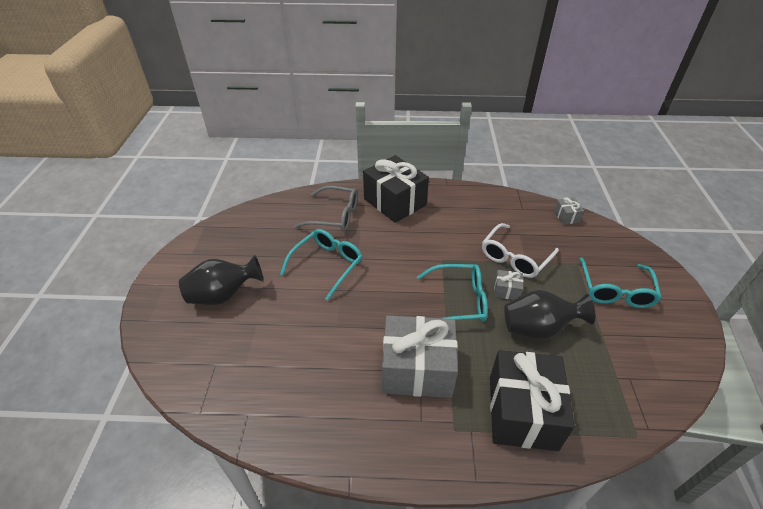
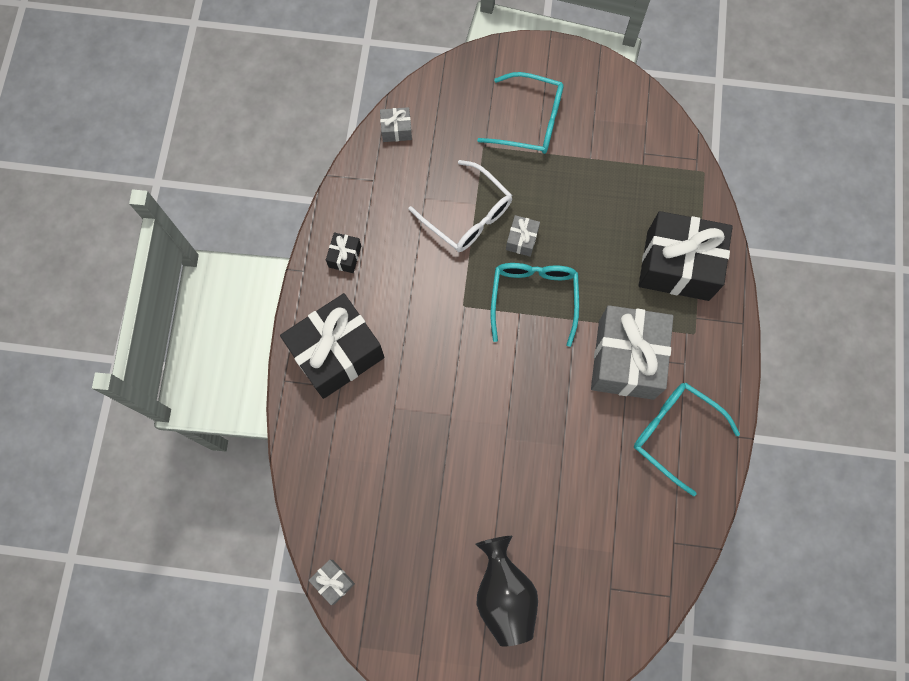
camera: 85 degrees left, 30 degrees up
turquoise glasses [280,229,363,300] -> turquoise glasses moved to [634,382,740,496]
grey glasses [294,186,358,231] -> none
black vase [504,290,595,339] -> none
none -> grey gift [308,560,355,605]
none -> black gift [326,232,361,273]

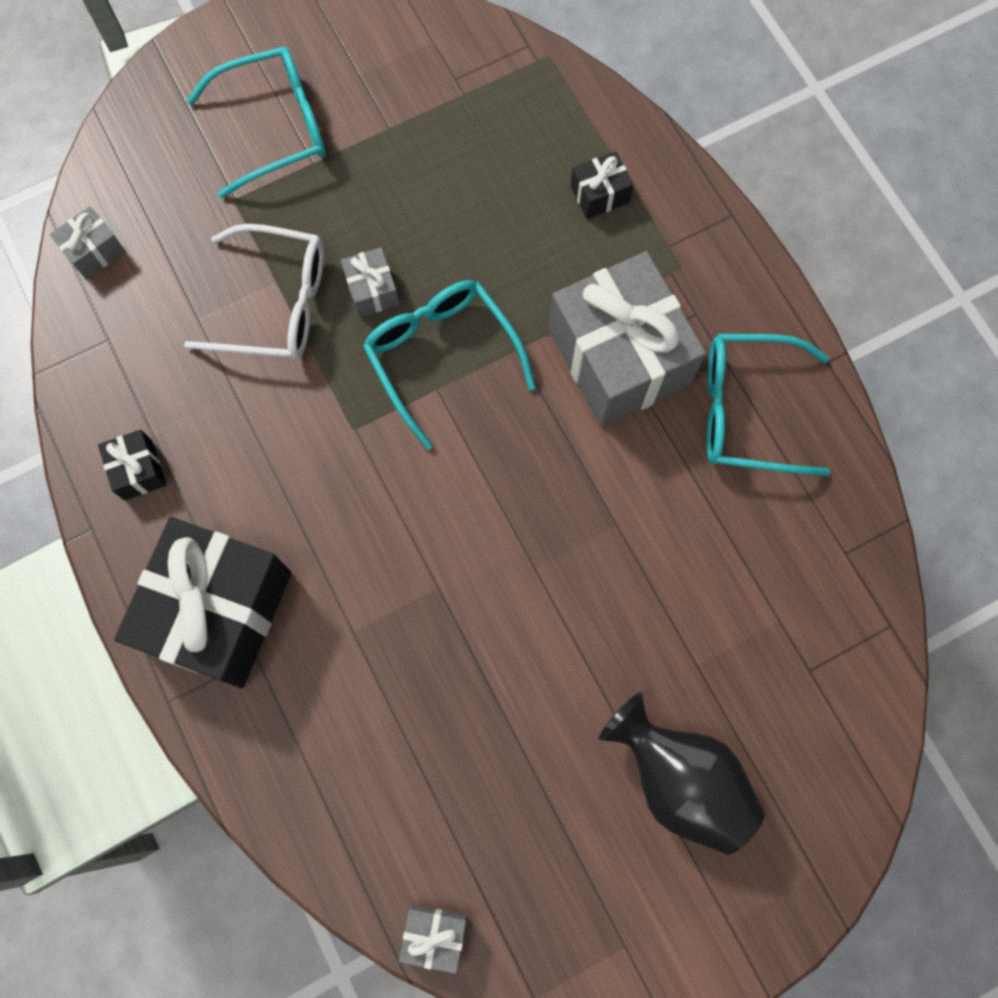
camera: 35 degrees left, 0 degrees up
black gift [638,211,733,301] -> black gift [570,151,634,219], size x0.42

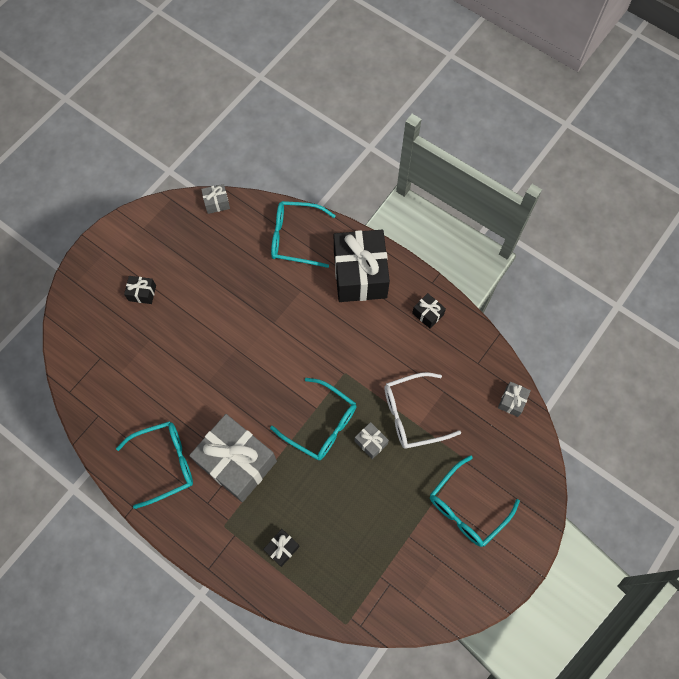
camera: 155 degrees right, 5 degrees down
black vase [598,692,765,855] -> black gift [124,276,156,304]
none -> turquoise glasses [271,201,336,268]

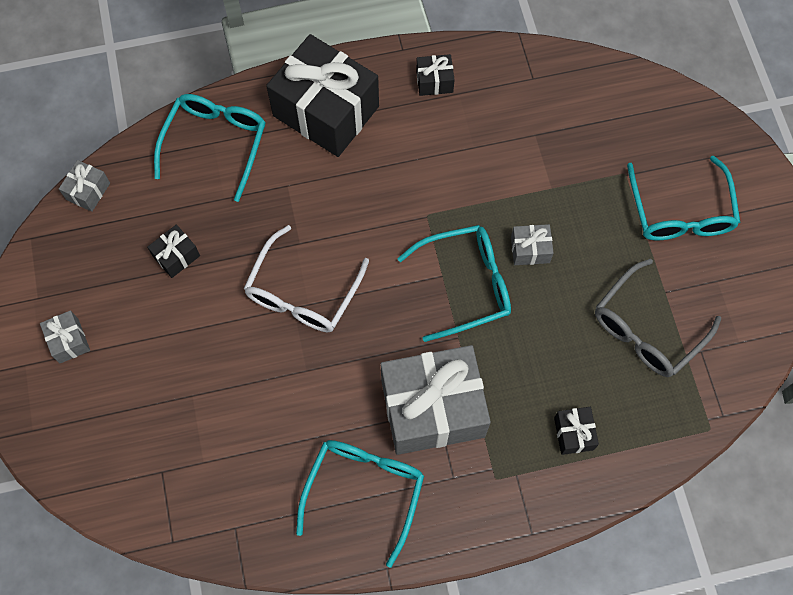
camera: 50 degrees left, 0 degrees up
black gift [124,276,156,304] -> black gift moved to [147,225,200,278]
turquoise glasses [271,201,336,268] -> turquoise glasses turned 150 degrees clockwise [154,94,266,202]
white glasses [384,372,461,448] -> white glasses moved to [244,225,369,332]
grey gift [498,381,531,417] -> grey gift moved to [40,310,90,363]
none -> grey glasses [595,259,721,377]

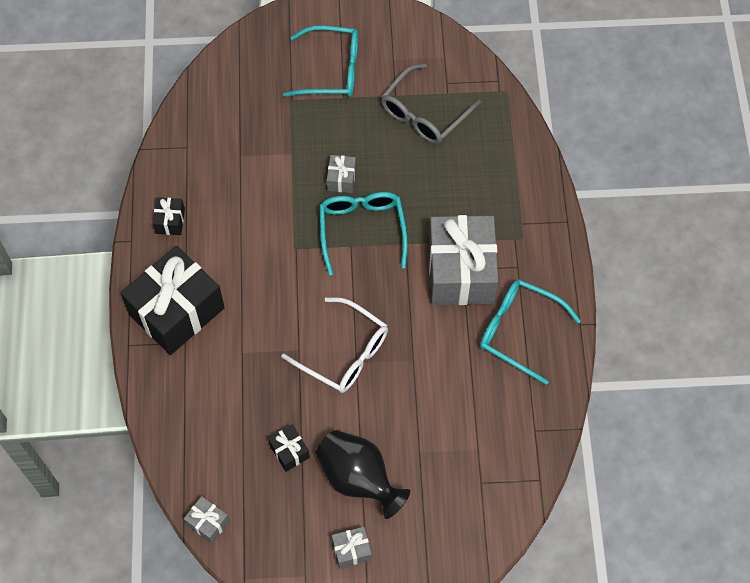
camera: 80 degrees left, 5 degrees down
turquoise glasses [154,94,266,202] -> none
black gift [554,407,599,455] -> none
grey glasses [595,259,721,377] -> grey glasses turned 75 degrees clockwise [381,63,481,144]
none -> black vase [316,430,410,519]

